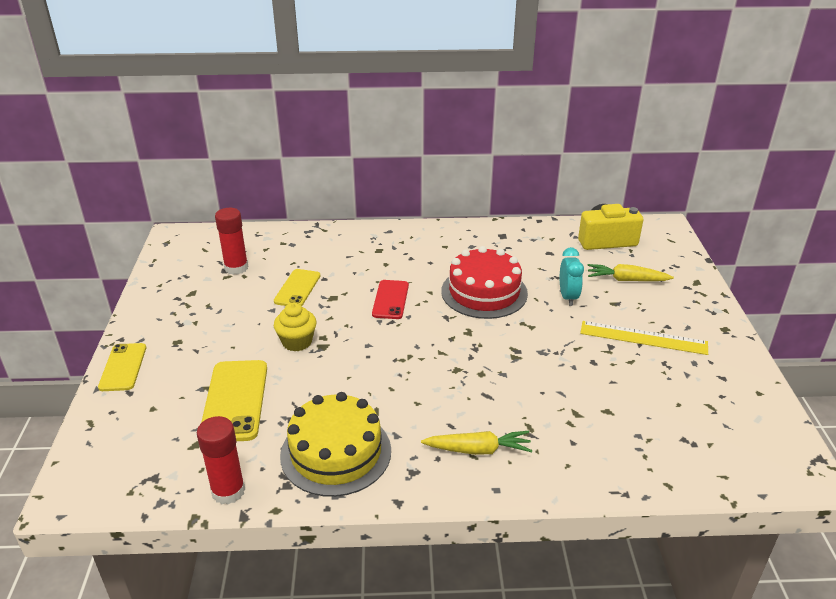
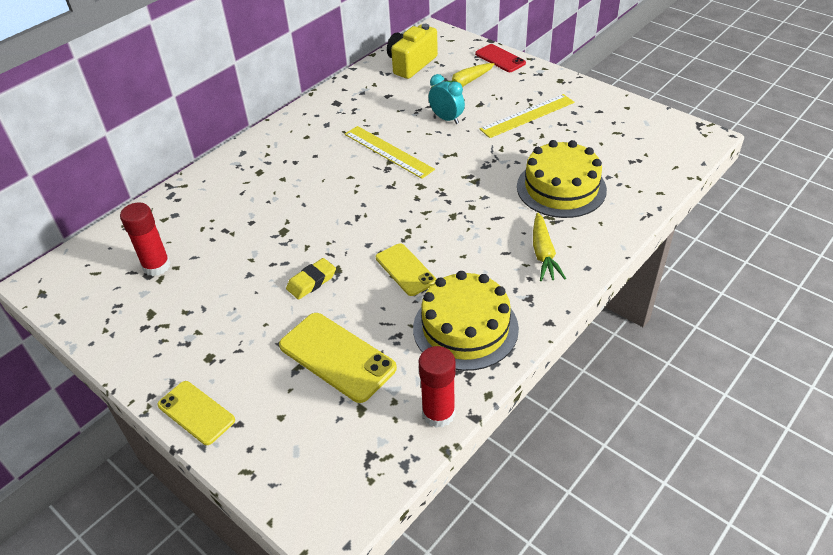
camera: 45 degrees left, 10 degrees up
yellow phone [274,269,320,306] -> yellow phone moved to [376,243,436,296]
yellow cupcake [274,303,316,351] -> yellow eraser [286,258,336,300]
red phone [372,280,409,319] -> red phone moved to [475,44,526,72]
yellow carrot [421,431,533,455] -> yellow carrot turned 135 degrees clockwise [533,213,566,281]
red cake [441,246,528,319] -> yellow ruler [345,126,435,179]
none -> yellow cake [517,140,607,218]

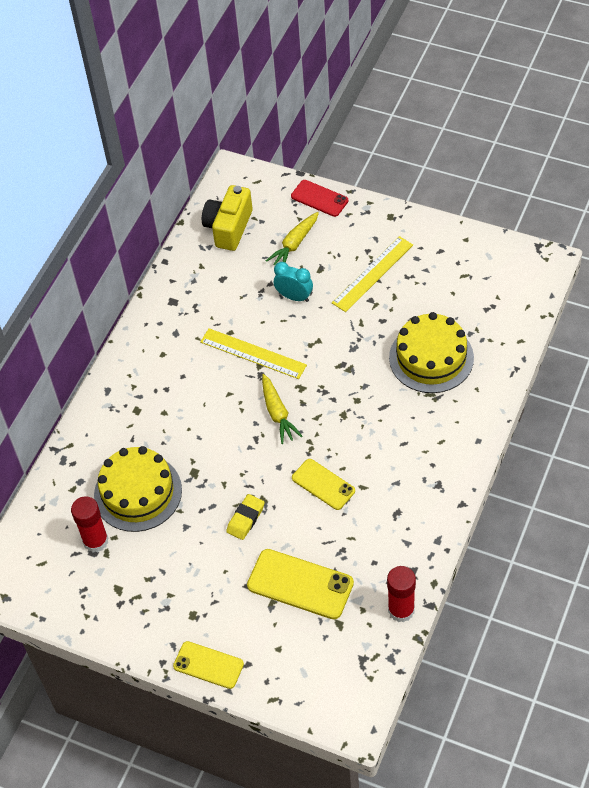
camera: 15 degrees left, 10 degrees up
yellow cake [413,271,519,371] -> yellow cake moved to [94,446,182,532]
yellow carrot [533,213,566,281] -> yellow carrot moved to [262,374,302,444]

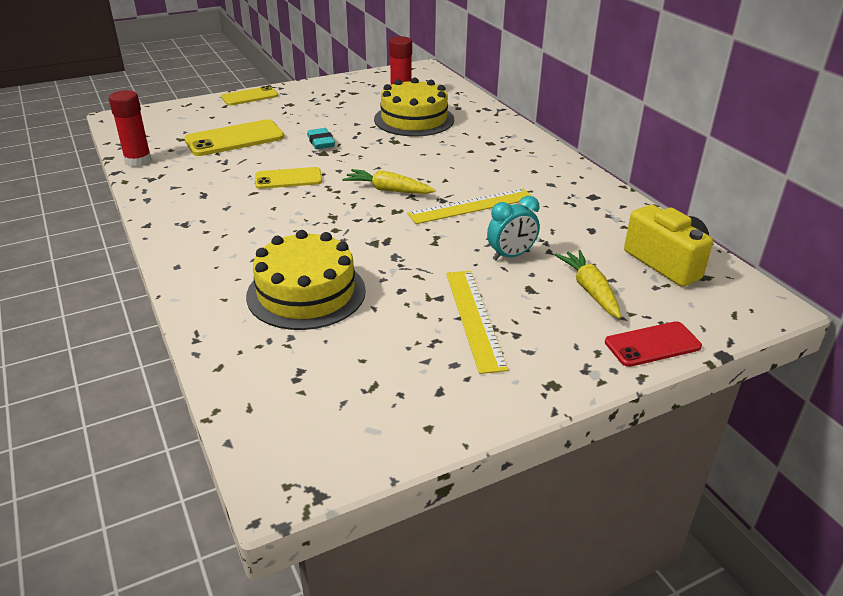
camera: 125 degrees right, 20 degrees down
yellow eraser [226,494,265,540] -> turquoise eraser [307,128,335,149]

